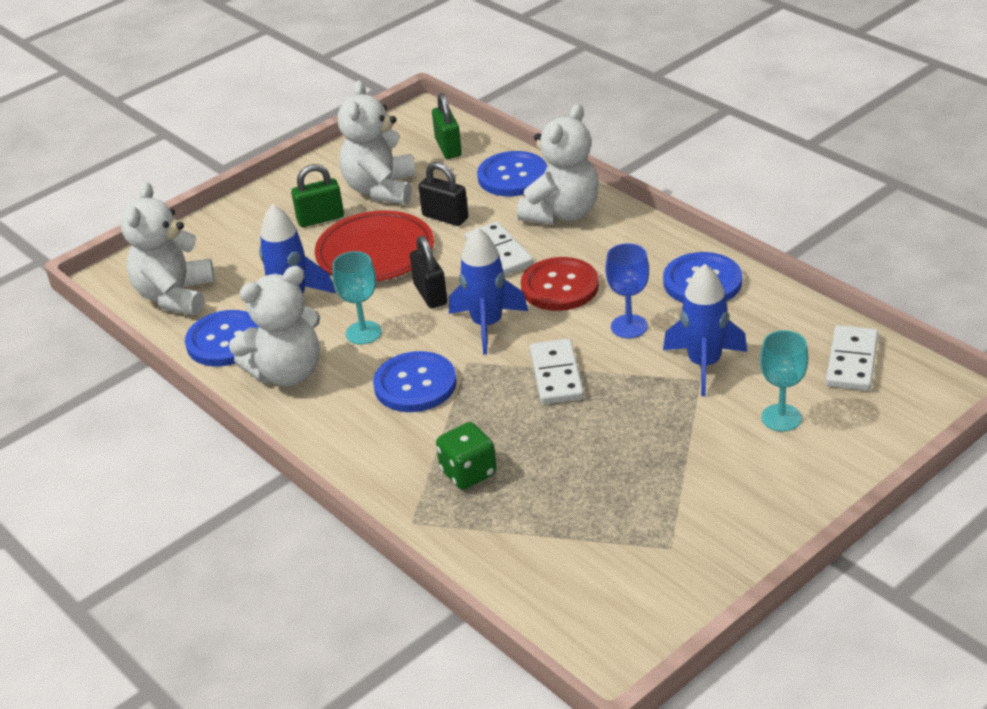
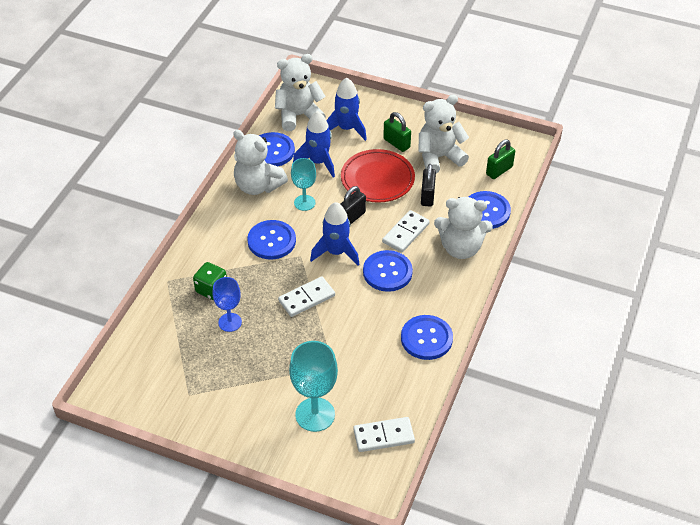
camera: 60 degrees right, 10 degrees up
red button [521,257,599,311] -> blue button [363,250,413,292]
blue goblet [605,243,649,338] -> blue goblet moved to [213,277,242,332]
blue rocket [663,264,747,396] -> blue rocket moved to [326,78,367,141]
turquoise goblet [760,330,808,432] -> turquoise goblet [289,341,338,432], size x1.59

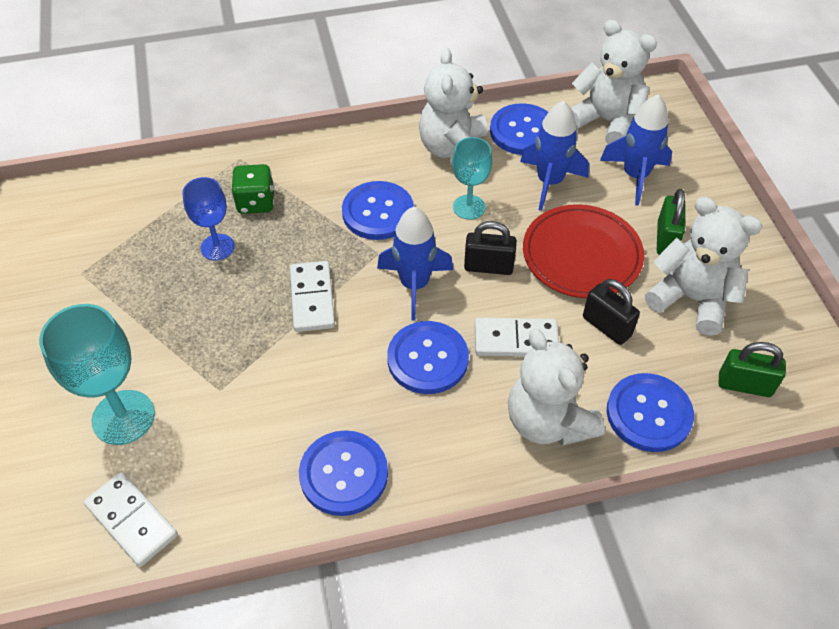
camera: 55 degrees right, 5 degrees up
white domino [278,276,335,317] -> white domino turned 60 degrees clockwise [290,261,335,332]
black padlock [421,164,436,207] -> black padlock turned 75 degrees clockwise [583,279,640,345]

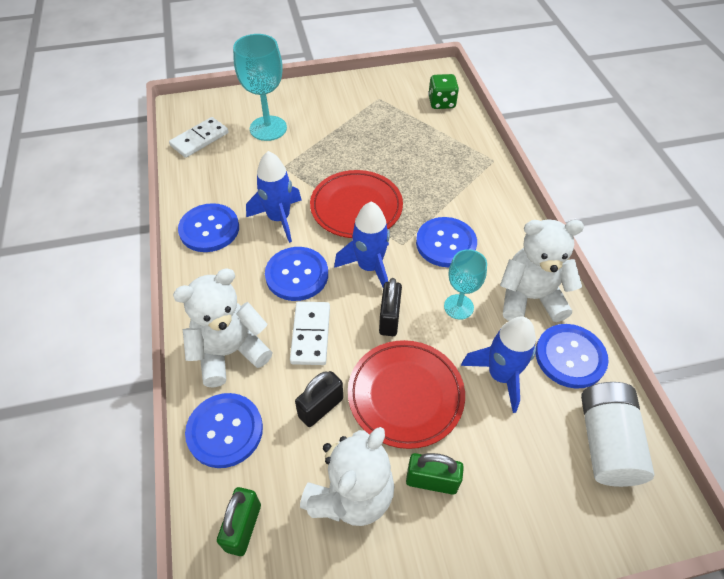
camera: 90 degrees right, 0 degrees up
blue goblet [182,177,235,261] -> none
green dice [232,164,275,214] -> green dice moved to [428,74,459,109]
white domino [290,261,335,332] -> red plate [310,170,403,238]
white teddy bear [571,19,657,144] -> white battery [581,382,655,487]
blue rocket [600,95,672,206] -> blue rocket moved to [246,151,302,243]

